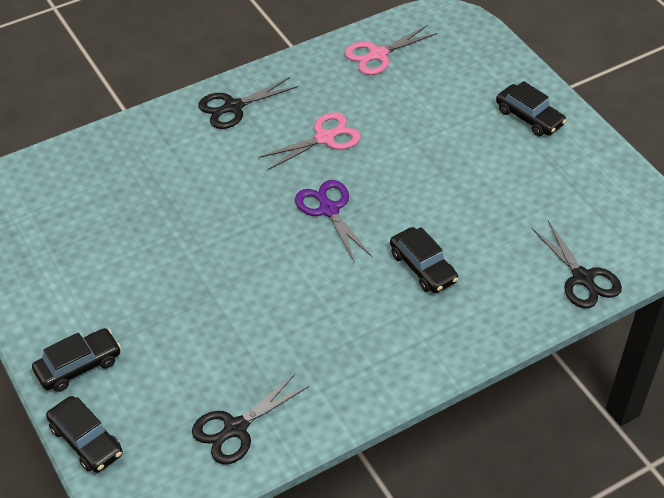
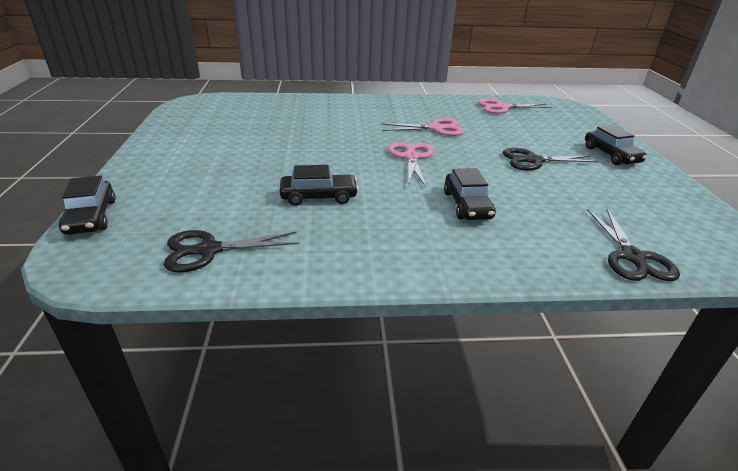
camera: 25 degrees right, 15 degrees down
black car [32,328,121,392] -> black car moved to [279,165,359,206]
black scissors [198,77,298,129] -> black scissors moved to [503,148,598,171]
purple scissors [295,180,372,263] -> pink scissors [388,142,433,187]

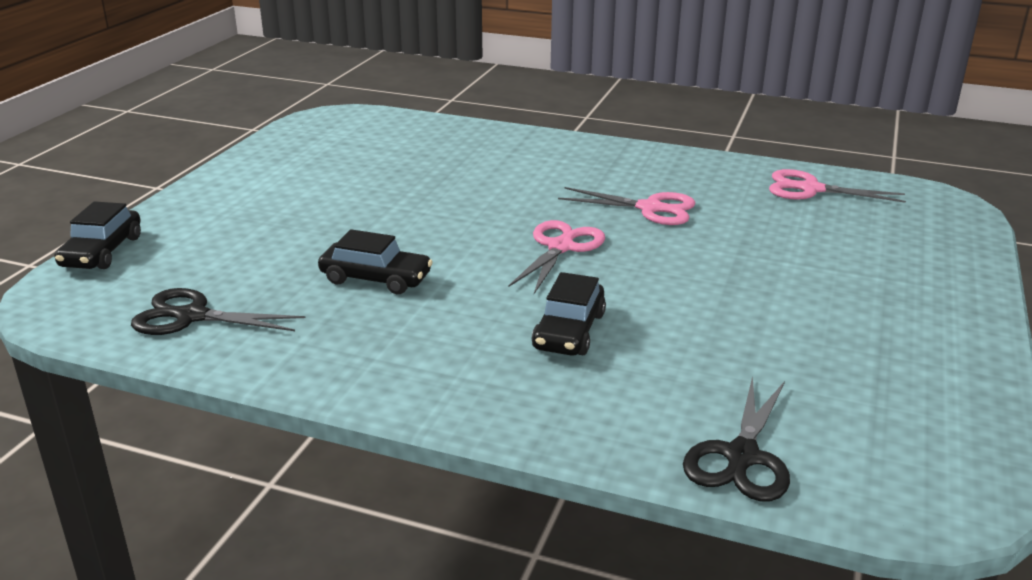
camera: 25 degrees right, 5 degrees down
black scissors [503,148,598,171] -> none
black car [585,125,647,165] -> none

